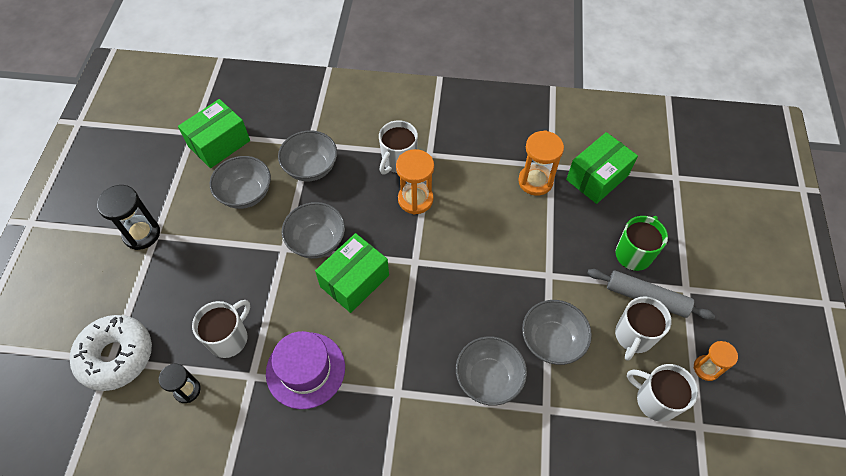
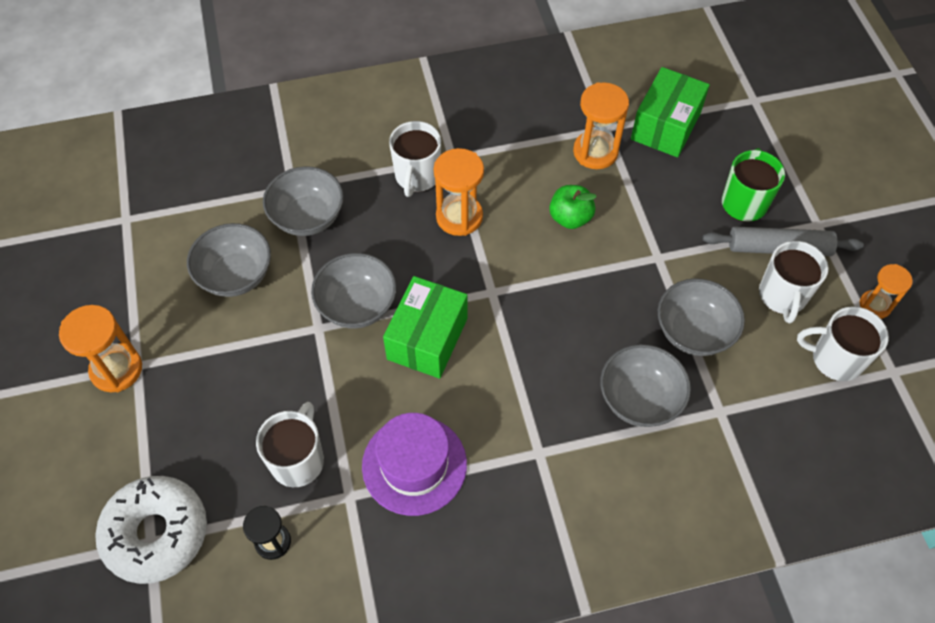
camera: 20 degrees left, 0 degrees up
black hourglass [97,185,160,250] -> orange hourglass [59,305,142,392]
green box [178,99,250,168] -> none
none -> green apple [549,185,597,229]

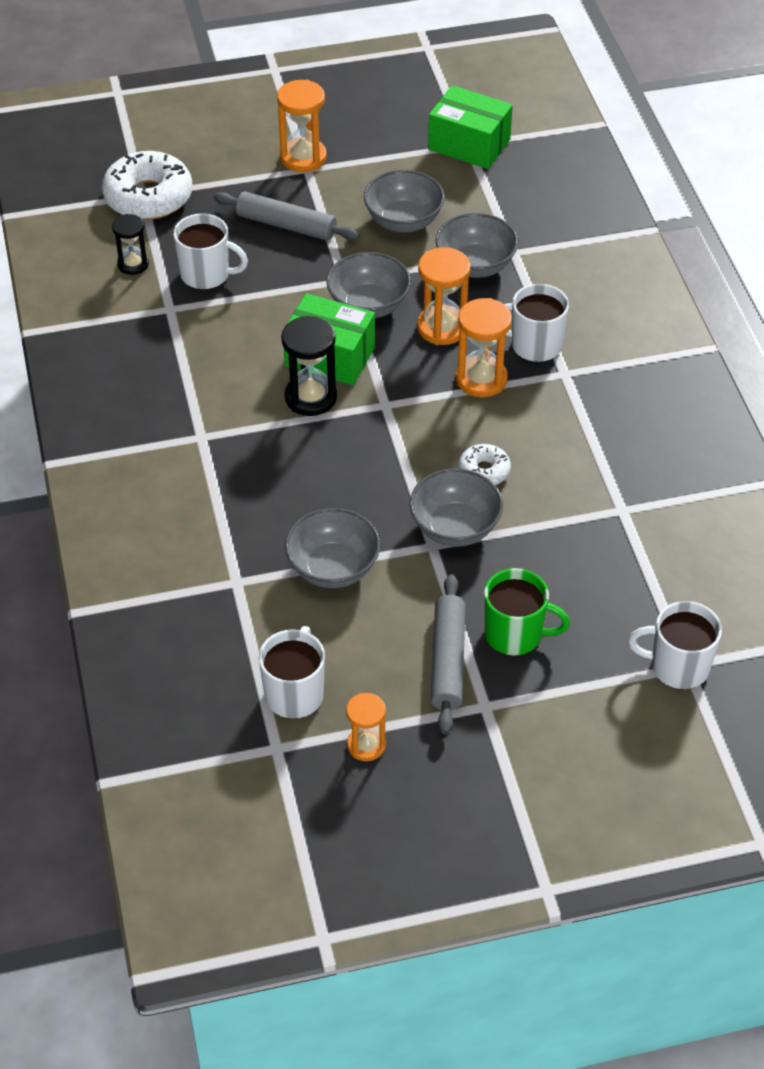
camera: 90 degrees right, 10 degrees down
purple hat [362,413,467,516] -> none
green apple [549,185,597,229] -> white donut [459,444,511,485]
orange hourglass [573,82,629,169] -> orange hourglass moved to [417,247,471,345]
grey bowl [600,344,691,427] -> grey bowl moved to [410,468,503,547]
green box [631,67,710,157] -> green box moved to [428,85,513,169]
white mug [759,241,828,324] -> white mug moved to [628,601,722,690]
none -> grey rolling pin [214,191,360,241]
none -> black hourglass [281,316,337,416]

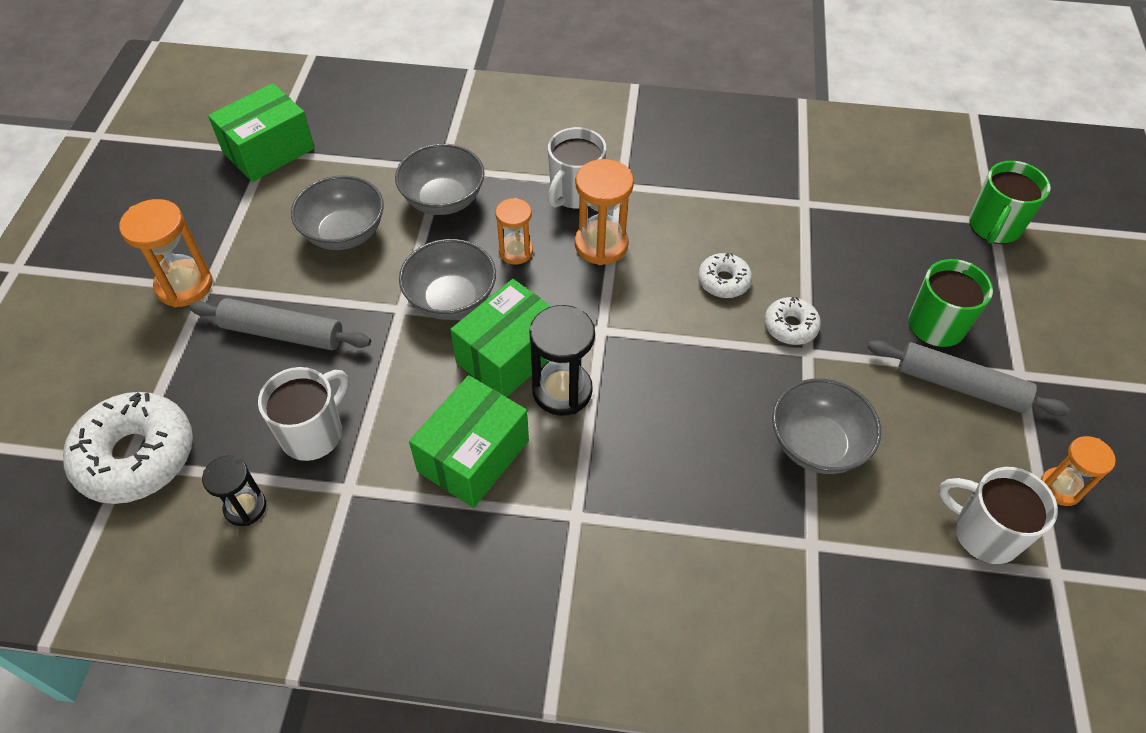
camera: 70 degrees left, 5 degrees up
grey rolling pin [214,191,360,241] -> grey rolling pin turned 60 degrees clockwise [189,298,371,350]
grey bowl [410,468,503,547] -> white donut [764,297,821,345]
orange hourglass [417,247,471,345] -> orange hourglass [495,198,533,264], size x0.64
white mug [628,601,722,690] -> green mug [969,161,1051,244]
none -> green box [409,375,529,508]

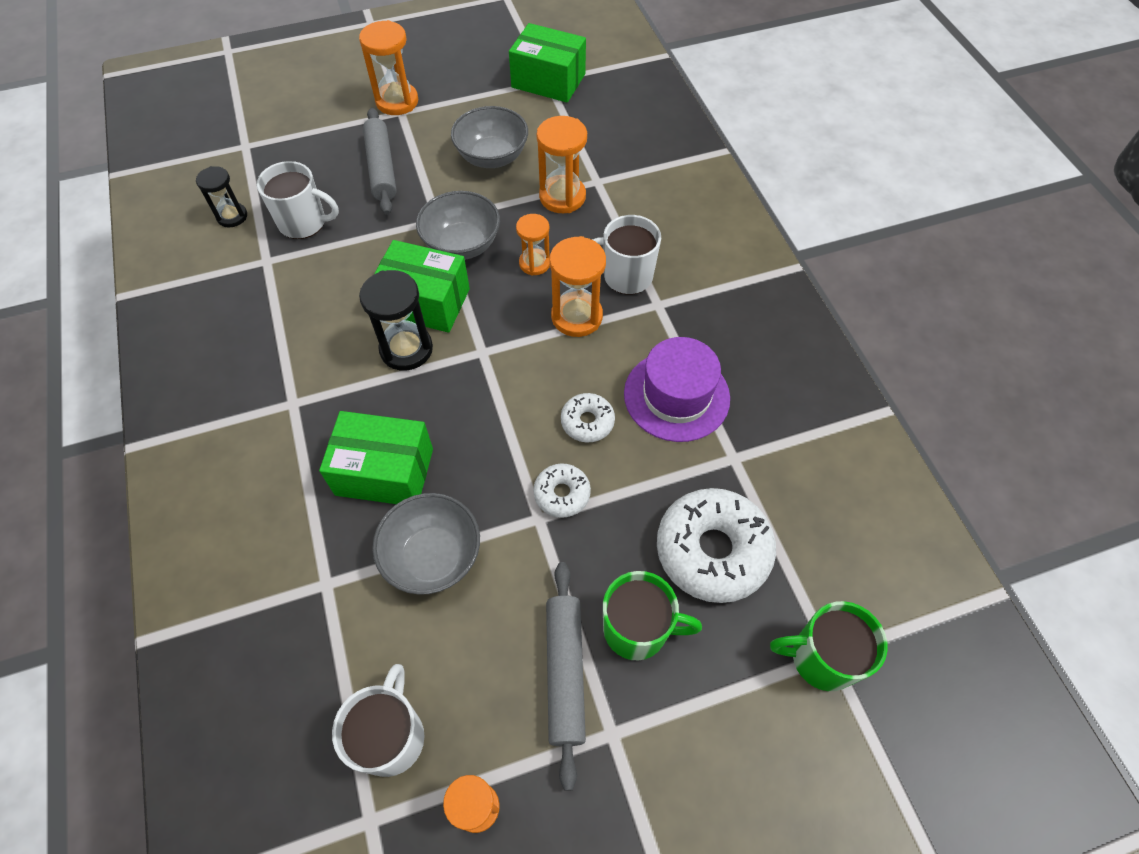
camera: 65 degrees right, 5 degrees up
white donut [63,392,193,504] -> white donut moved to [657,488,776,603]
grey bowl [395,144,485,215] -> orange hourglass [537,116,587,213]
green box [409,375,529,508] -> green box moved to [319,411,433,504]
none -> purple hat [624,337,730,442]

